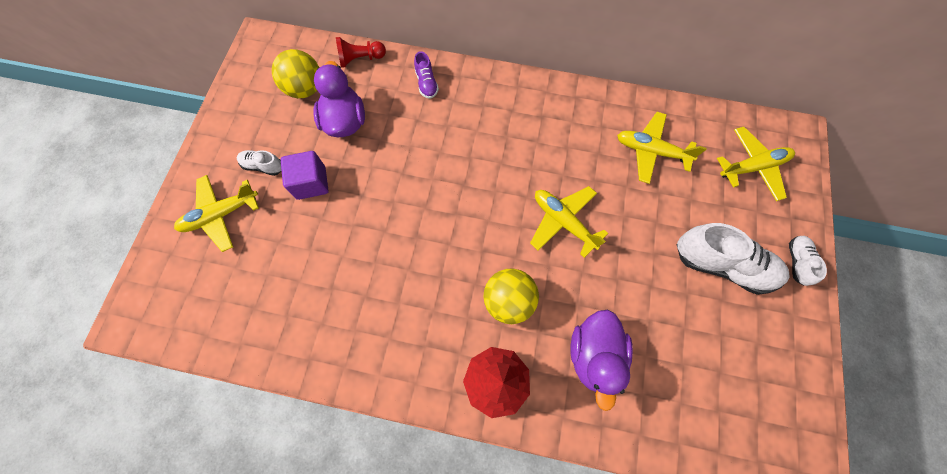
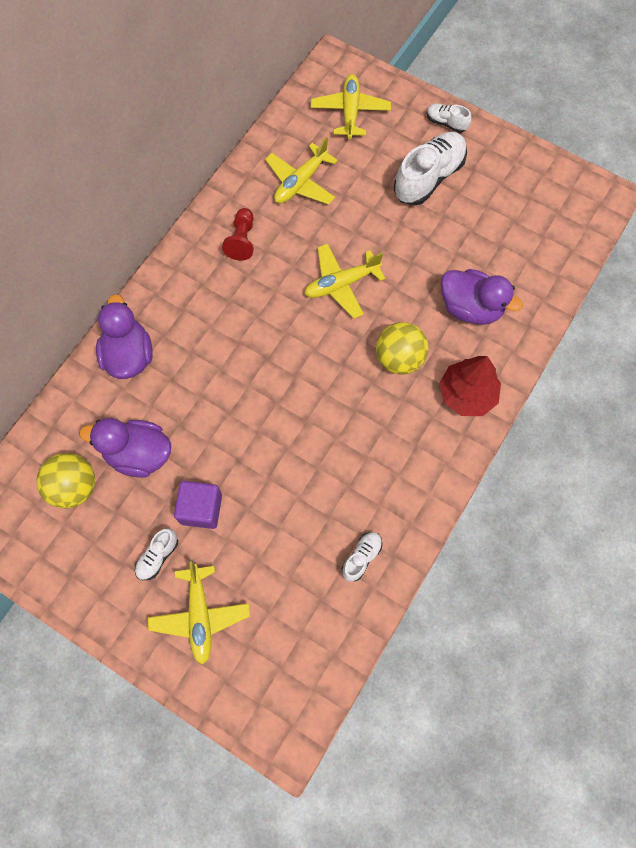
camera: 70 degrees left, 0 degrees up
red pawn [336,37,386,68] -> red pawn moved to [222,208,254,261]
purple shoe [414,51,439,99] -> purple duck [96,294,153,379]
none -> white shoe [342,532,382,582]

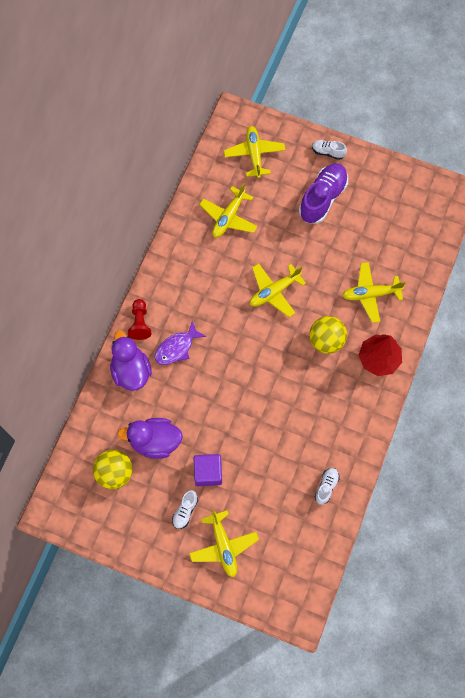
camera: 10 degrees left, 0 degrees up
red pawn [222,208,254,261] -> red pawn moved to [128,299,151,340]
white shoe [394,132,467,205] -> purple shoe [299,163,348,224]
purple duck [441,269,523,325] -> yellow plane [342,262,406,323]
none -> purple fish [155,321,206,365]

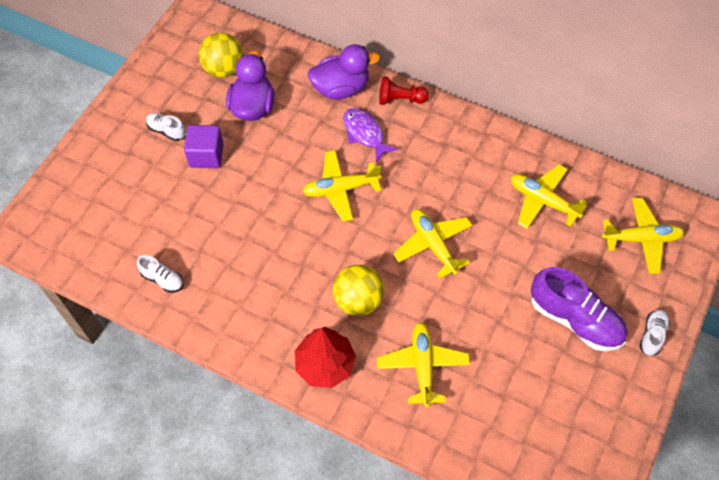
camera: 95 degrees right, 10 degrees down
yellow plane [189,509,259,577] -> yellow plane moved to [302,150,381,222]

